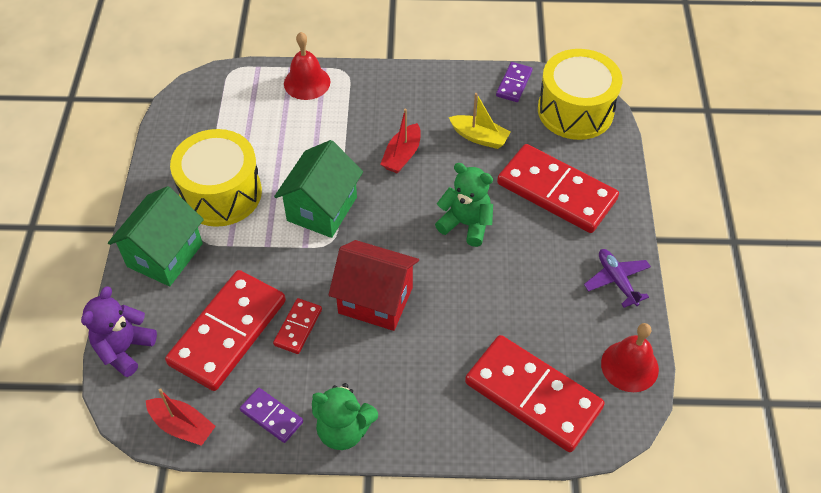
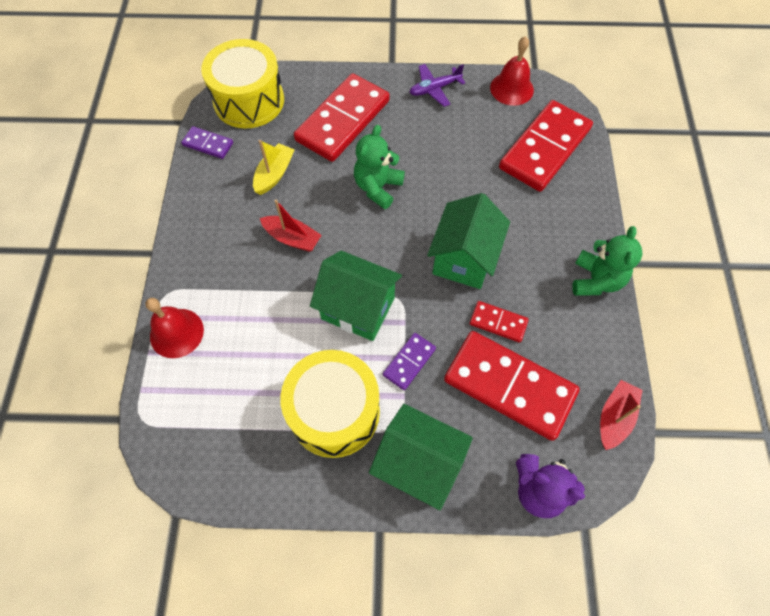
camera: 90 degrees left, 10 degrees up
purple domino [240,388,303,443] -> purple domino moved to [383,333,436,390]
red house [329,240,419,331] -> green house [427,193,510,289]

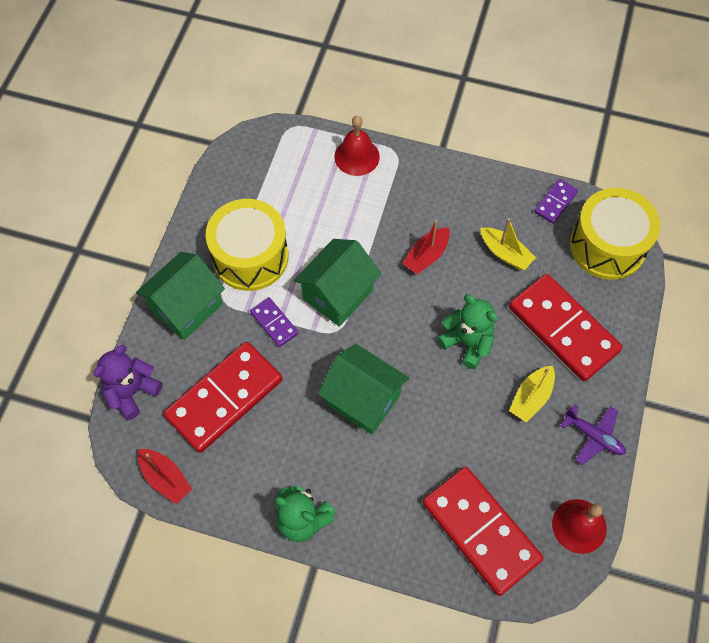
camera: 105 degrees right, 0 degrees up
purple plane [409,64,465,107] -> purple plane turned 135 degrees clockwise [560,405,626,465]
red domino [470,301,529,343] -> none
none -> yellow boat [509,365,555,422]

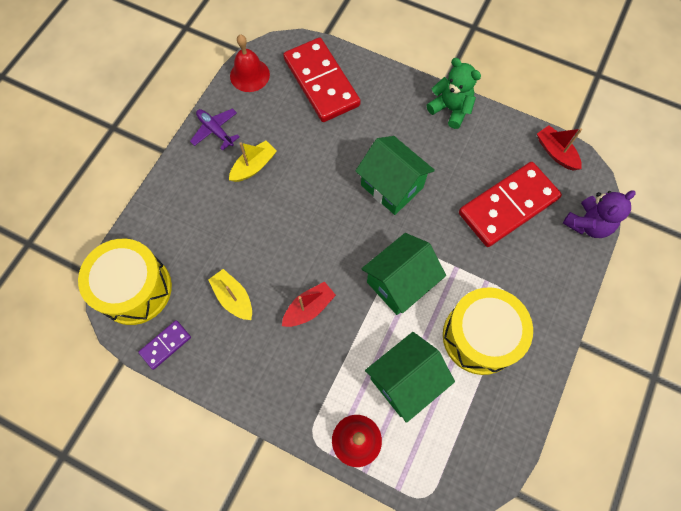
camera: 170 degrees left, 5 degrees up
green house [136,252,225,340] -> green house moved to [365,332,455,423]
purple domino [250,297,298,347] -> none
green teddy bear [437,294,498,369] -> none
red domino [509,274,622,381] -> none

